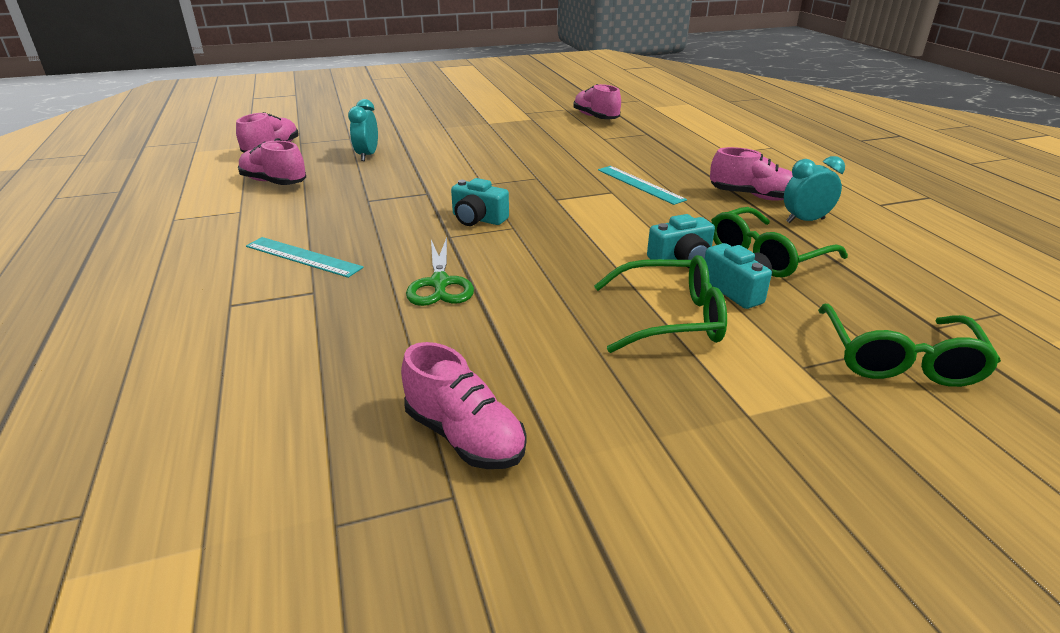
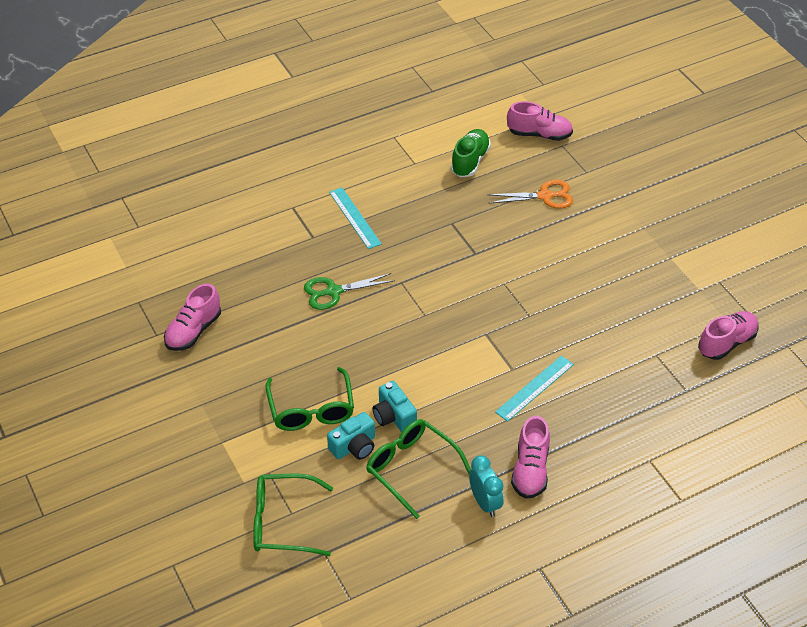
camera: 80 degrees right, 15 degrees up
pink shoe [238,141,306,185] -> green shoe [451,129,491,177]
turquoise ruler [246,237,363,278] -> turquoise ruler turned 45 degrees counterclockwise [329,188,382,249]
turquoise clock [348,99,378,161] -> orange scissors [487,180,573,209]
turquoise camera [451,178,509,226] -> none

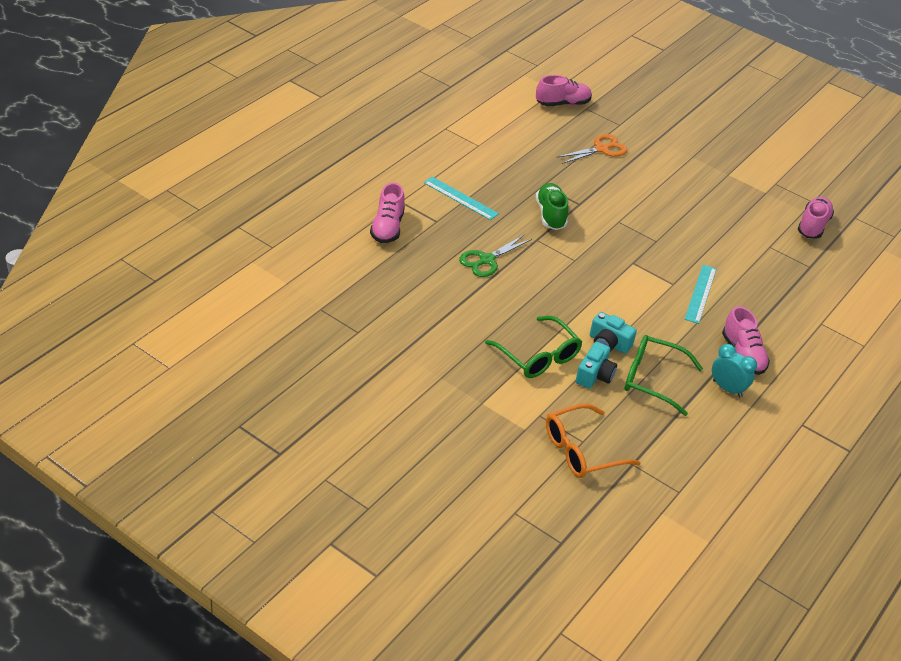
camera: 30 degrees left, 5 degrees down
pink shoe [164,284,221,351] -> pink shoe moved to [370,182,405,243]
green glasses [253,473,333,556] -> orange glasses [546,404,641,478]
green shoe [451,129,491,177] -> green shoe moved to [536,183,569,230]

